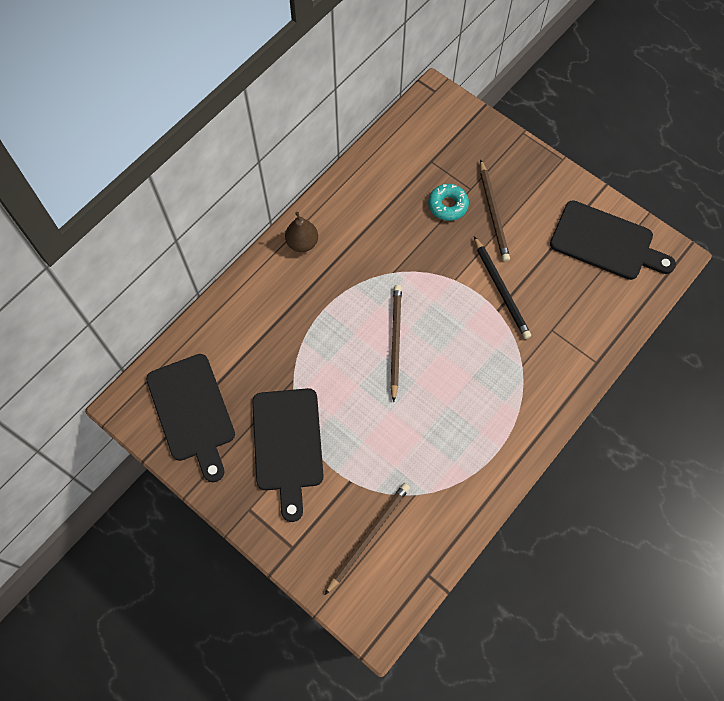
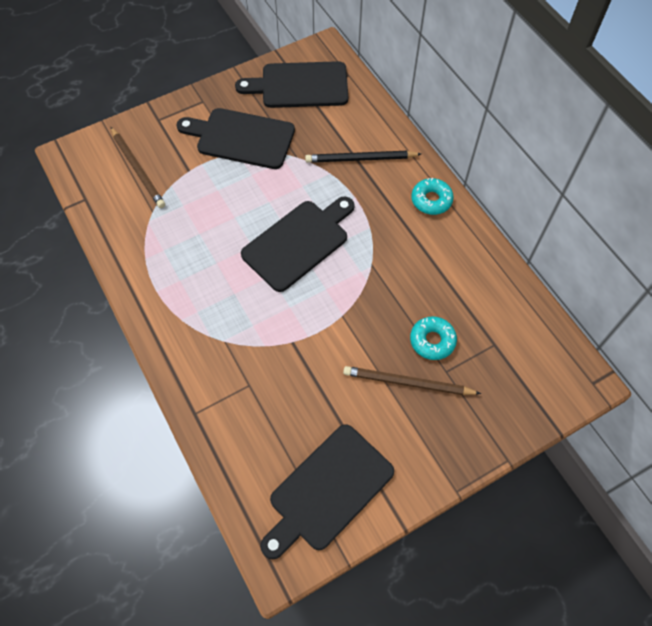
camera: 110 degrees right, 5 degrees down
brown pear [285,212,318,252] -> turquoise donut [411,178,454,215]
brown pencil [390,285,402,402] -> black cutting board [241,196,355,292]
black pencil [474,236,531,339] -> black pencil moved to [305,151,421,163]

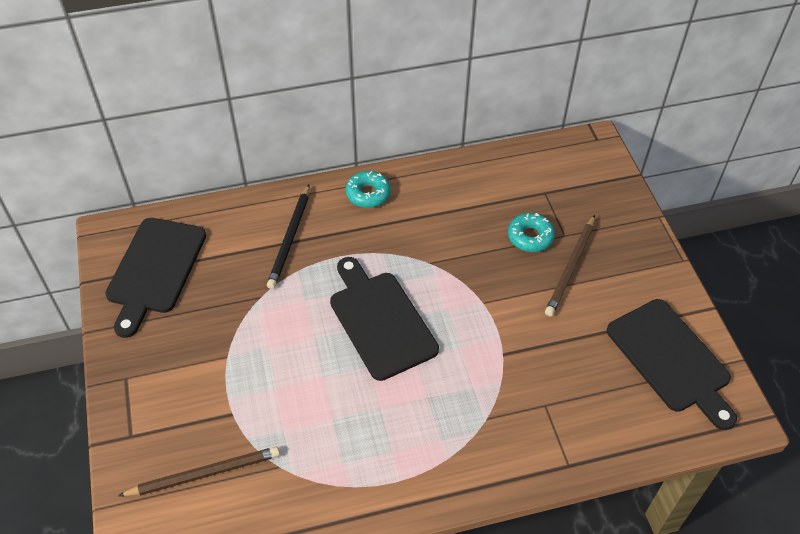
camera: 75 degrees left, 10 degrees down
black cutting board [176,108,295,169] -> none

